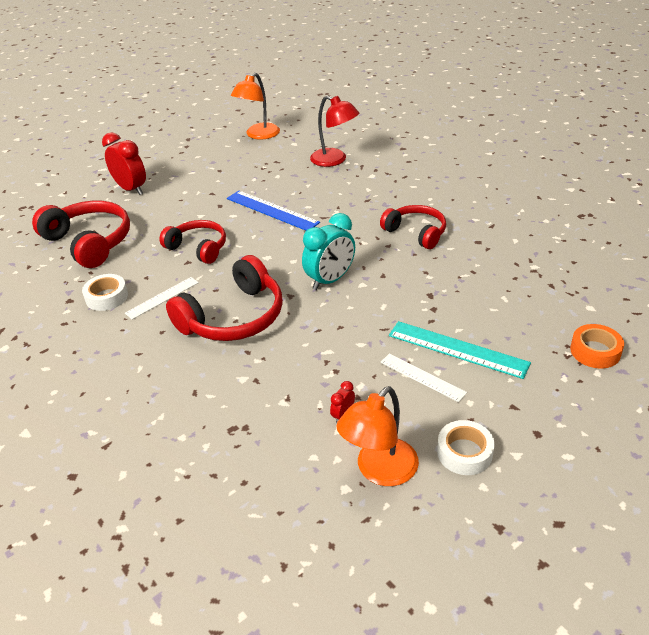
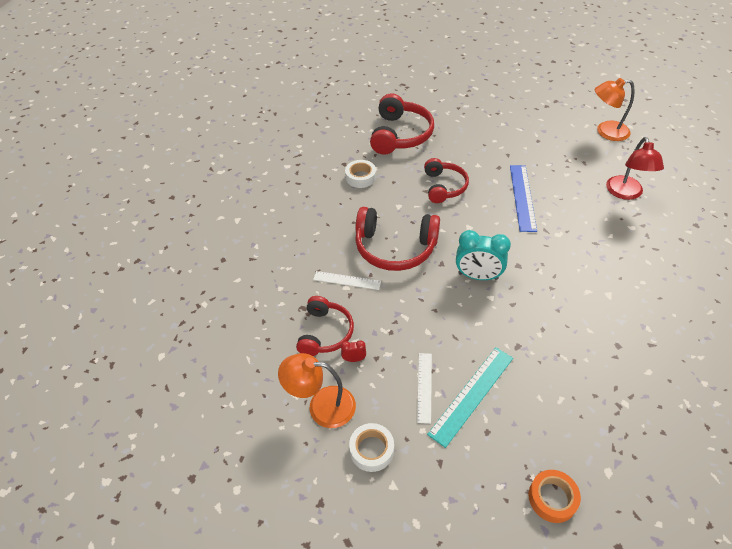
camera: 55 degrees right, 10 degrees up
red clock [102,132,146,195] -> none
white ruler [125,277,199,320] -> white ruler moved to [313,271,381,290]
red headphones [380,205,446,249] -> red headphones moved to [296,296,354,356]
turquoise ruler [389,321,531,379] -> turquoise ruler turned 45 degrees clockwise [427,347,513,448]

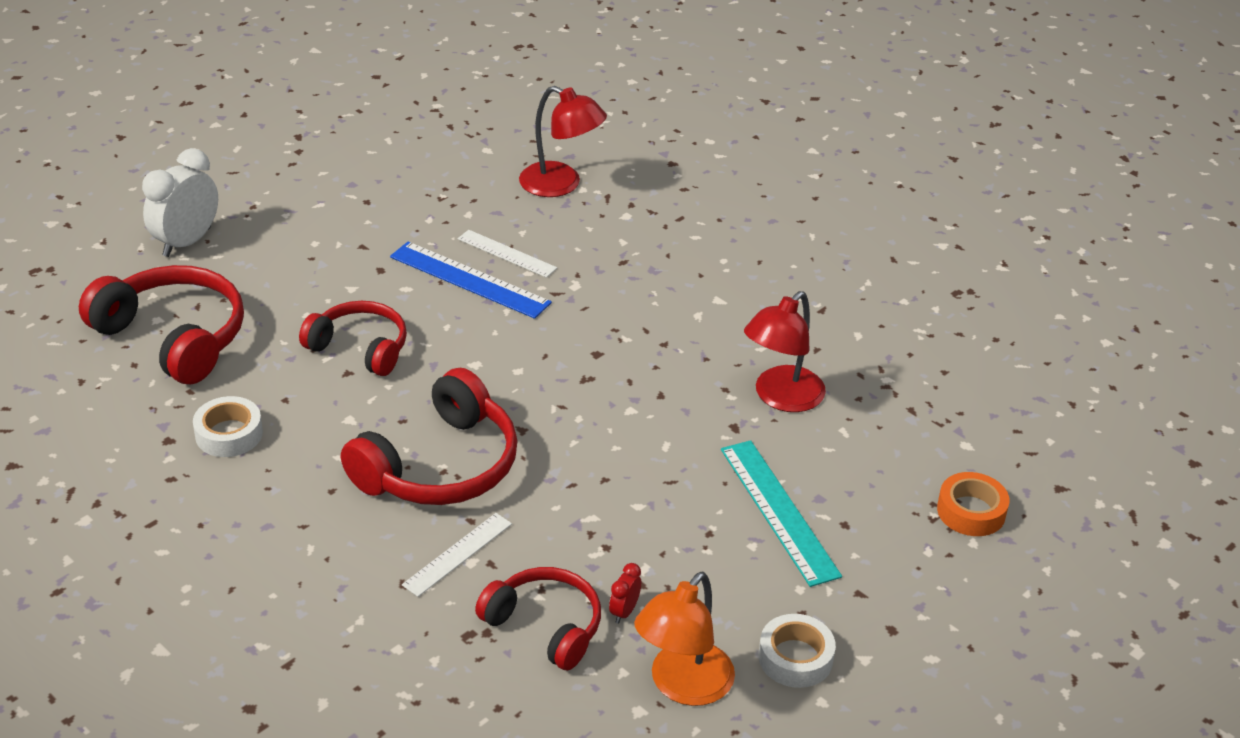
camera: 65 degrees left, 10 degrees down
white ruler [417,353,432,424] -> white ruler moved to [458,230,557,278]
turquoise clock [456,230,511,280] -> none
orange lamp [595,78,635,141] -> none
none -> white clock [142,148,218,257]
none -> red lamp [744,291,826,412]

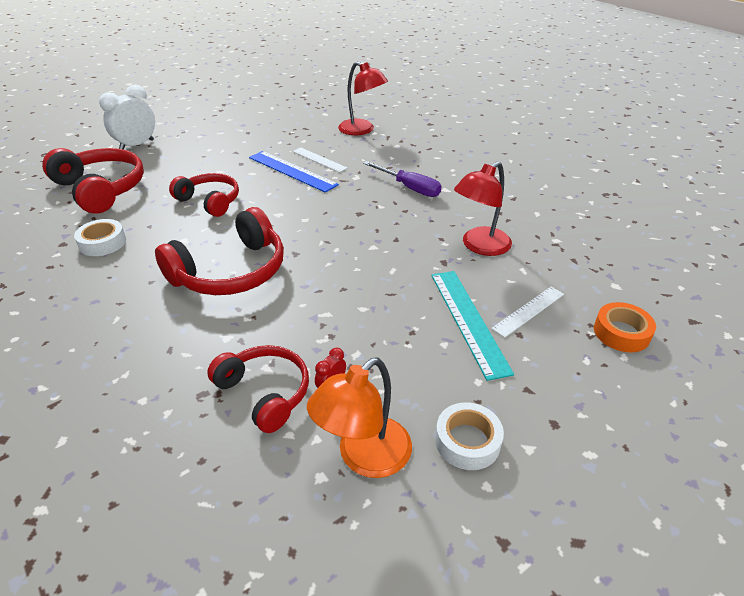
camera: 10 degrees right, 0 degrees up
white ruler [402,513,512,597] -> white ruler moved to [491,287,564,338]
none -> purple screwdriver [363,161,441,197]

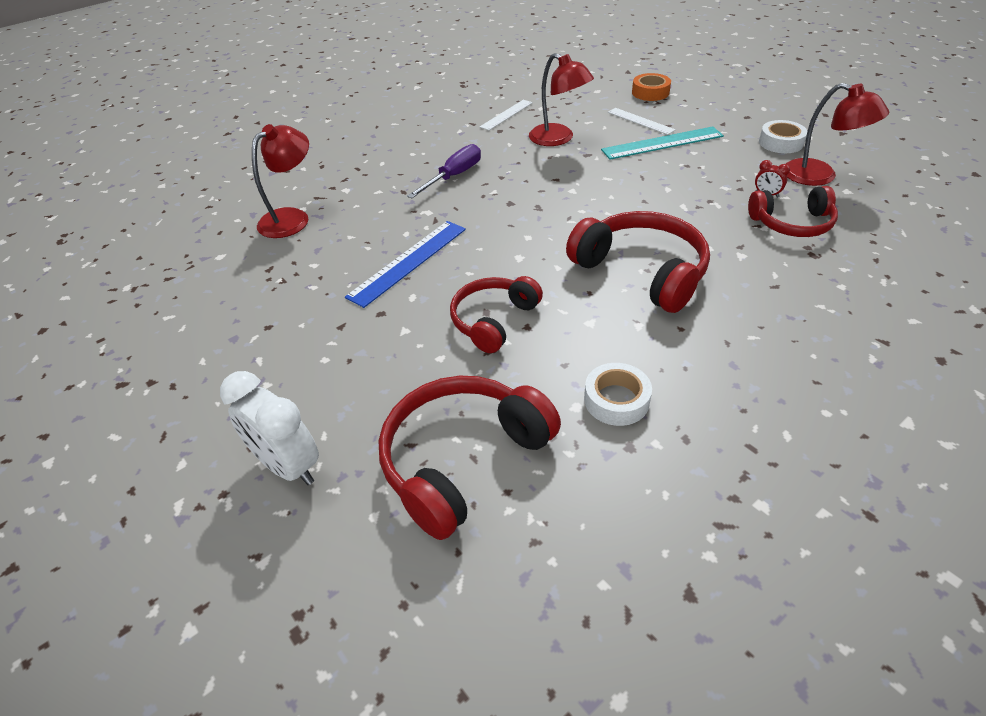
camera: 90 degrees left, 5 degrees up
red headphones [207,345,309,433] -> red headphones turned 135 degrees counterclockwise [748,186,838,237]
white ruler [293,147,347,172] -> white ruler moved to [480,100,533,130]
orange lamp [307,357,412,478] -> red lamp [786,83,889,186]

